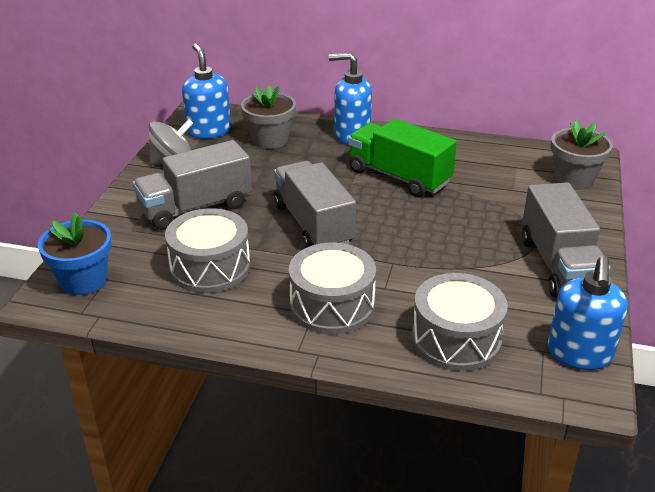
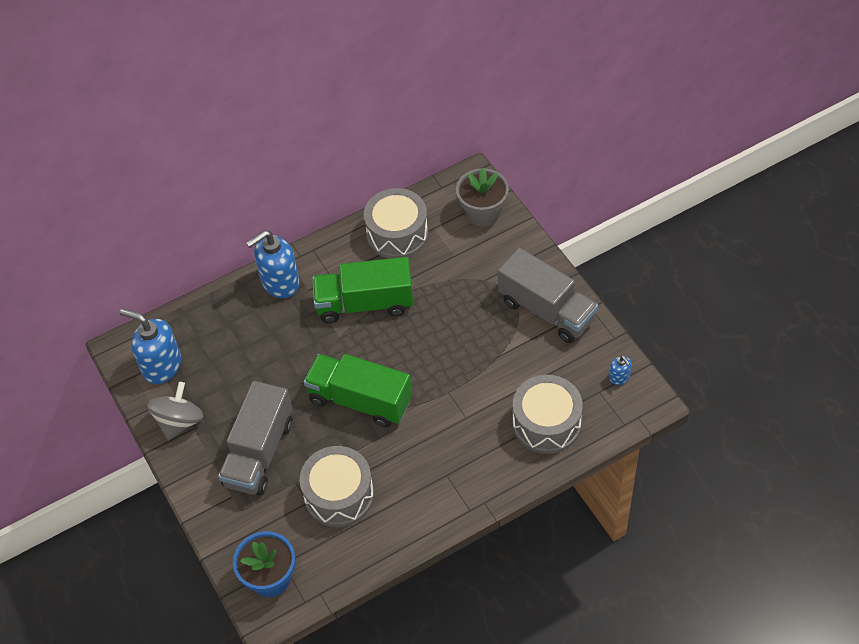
camera: 40 degrees left, 20 degrees up
grey flower pot [241,85,296,149] -> none
grey truck [274,161,356,248] -> green truck [304,354,412,427]
grey drum [289,243,376,334] -> grey drum moved to [364,188,428,259]
blue soap dispenser [547,256,628,370] -> blue soap dispenser [609,355,632,385], size x0.46

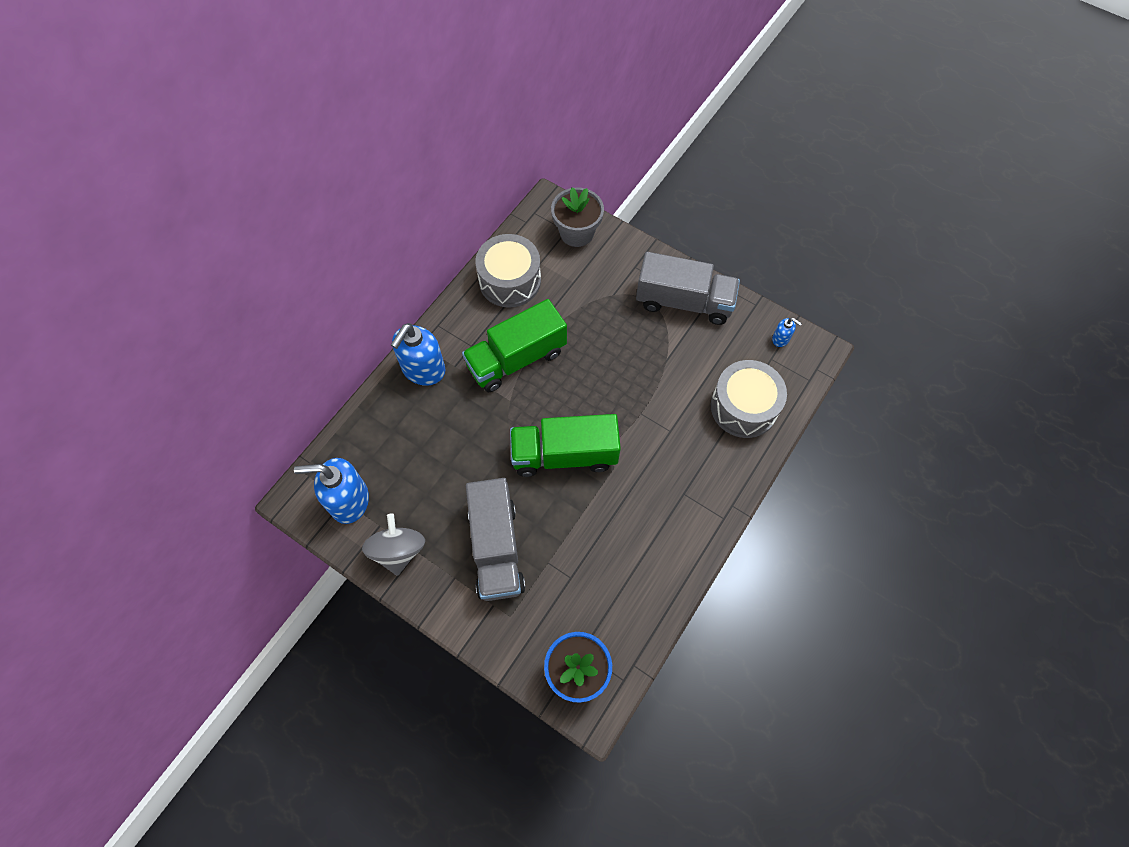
camera: 30 degrees left, 10 degrees up
grey drum [300,446,374,527] -> none

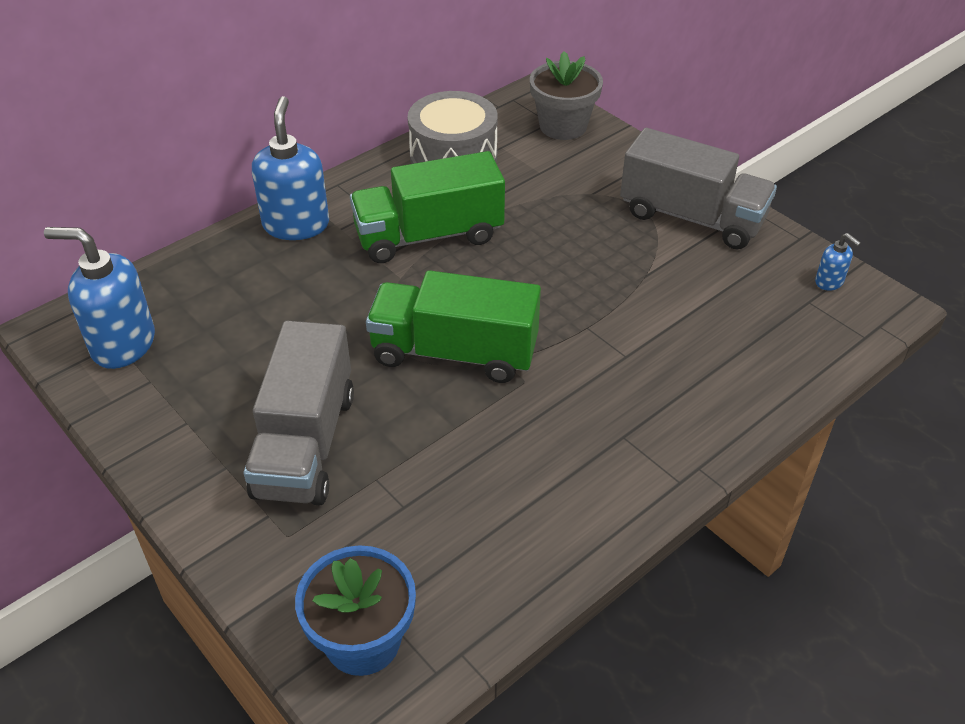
camera: 15 degrees right, 20 degrees down
grey spinning top [362,513,425,576] -> none
blue soap dispenser [391,323,445,386] -> blue soap dispenser turned 135 degrees clockwise [252,96,329,240]
grey drum [711,360,787,438] -> none

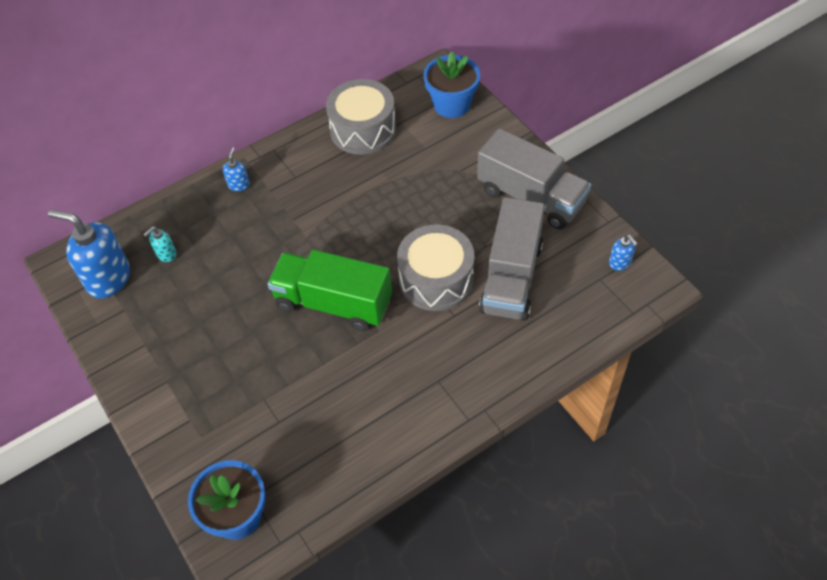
camera: 10 degrees right, 10 degrees up
grey truck [243,321,354,506] -> grey truck moved to [479,197,545,321]
blue soap dispenser [252,96,329,240] -> blue soap dispenser [223,147,250,191], size x0.46
green truck [350,151,505,263] -> none
grey flower pot [530,51,603,140] -> blue flower pot [423,51,480,118]
none -> turquoise soap dispenser [143,227,176,262]
none -> grey drum [397,224,474,311]

